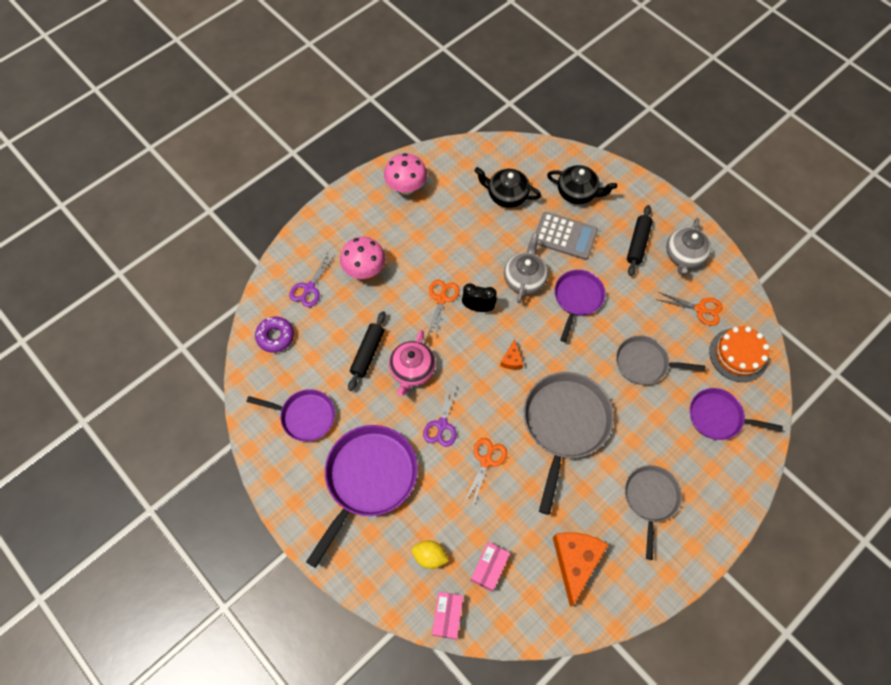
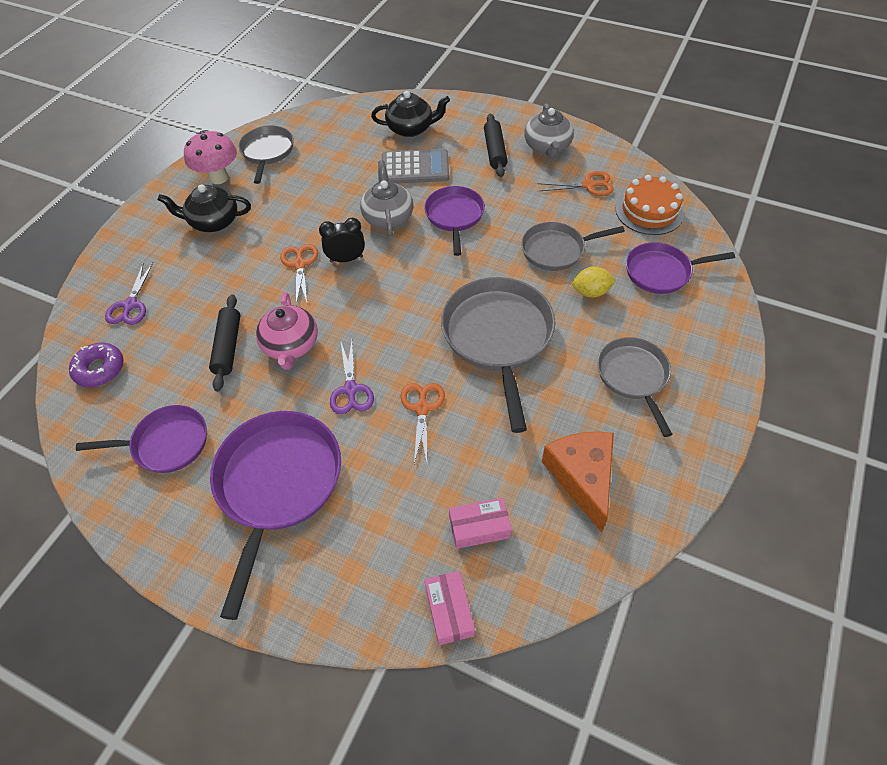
camera: 20 degrees left, 10 degrees down
pink mushroom [340,237,386,279] -> none
yellow lemon [412,540,449,569] -> yellow lemon moved to [572,267,616,298]
pink box [471,542,510,592] -> pink box turned 75 degrees clockwise [449,498,512,549]
black teapot [474,167,541,208] -> black teapot moved to [158,184,251,232]
orange cheese [500,339,523,370] -> none
none -> grey pan [238,125,294,184]

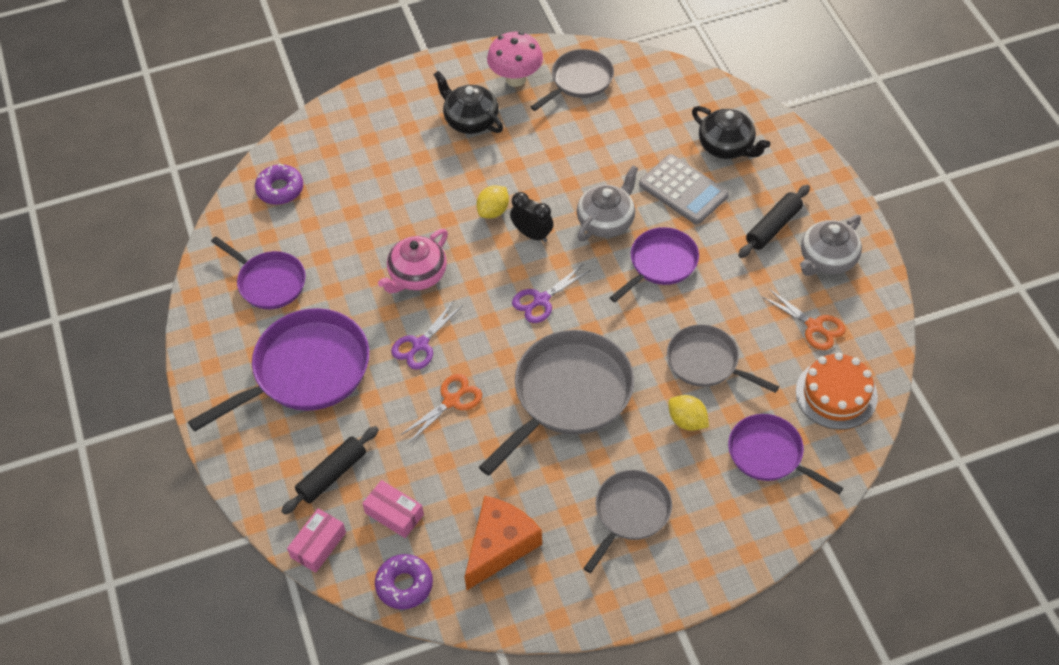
camera: 45 degrees right, 0 degrees up
purple scissors [105,263,153,325] -> purple scissors moved to [512,264,591,323]
black rolling pin [209,294,241,392] -> black rolling pin moved to [281,426,379,515]
orange scissors [280,244,318,305] -> yellow lemon [477,185,509,218]
none -> purple donut [375,554,433,610]

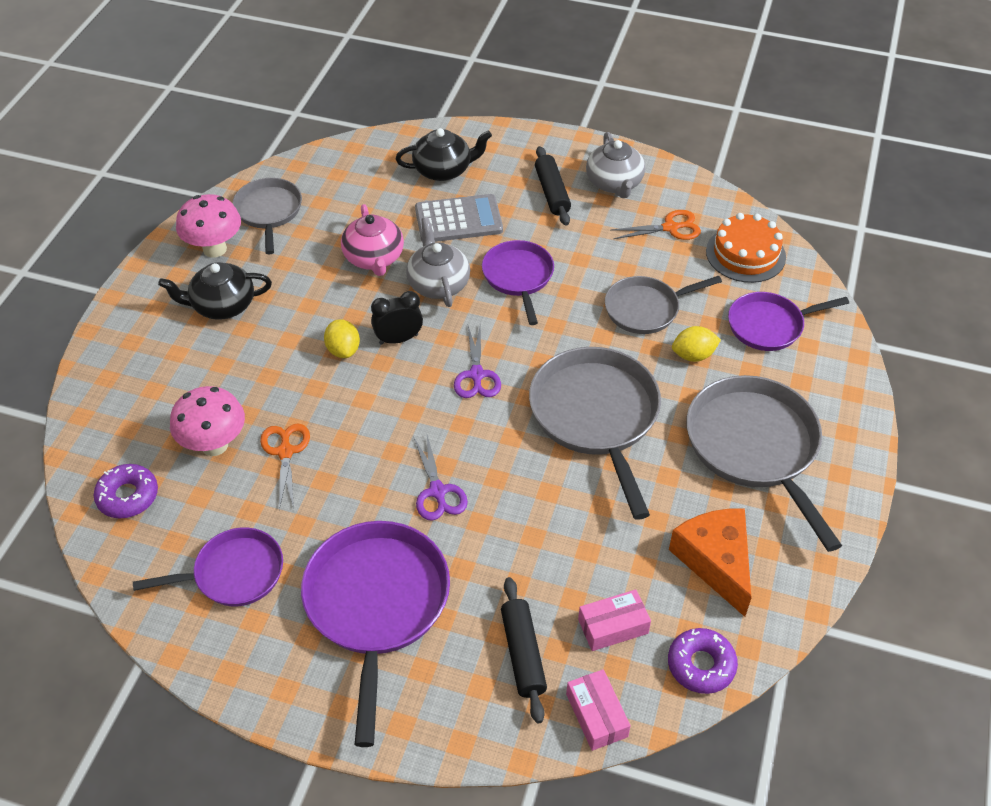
camera: 55 degrees left, 5 degrees down
pink teapot [378,229,448,293] -> pink teapot moved to [341,204,404,276]
orange scissors [401,374,482,444] -> orange scissors moved to [260,424,310,510]
grey pan [583,470,672,573] -> grey pan [686,375,842,552], size x1.64
none -> pink mushroom [170,386,245,456]

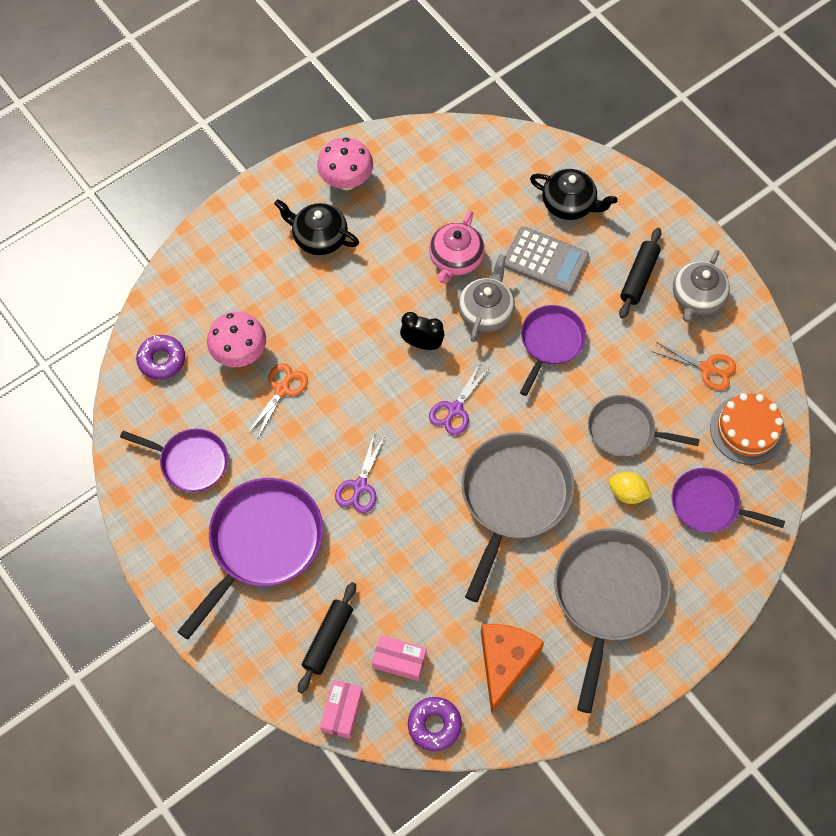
camera: 35 degrees right, 15 degrees up
grey pan [233,178,302,254] -> none
yellow lemon [324,319,360,358] -> none

